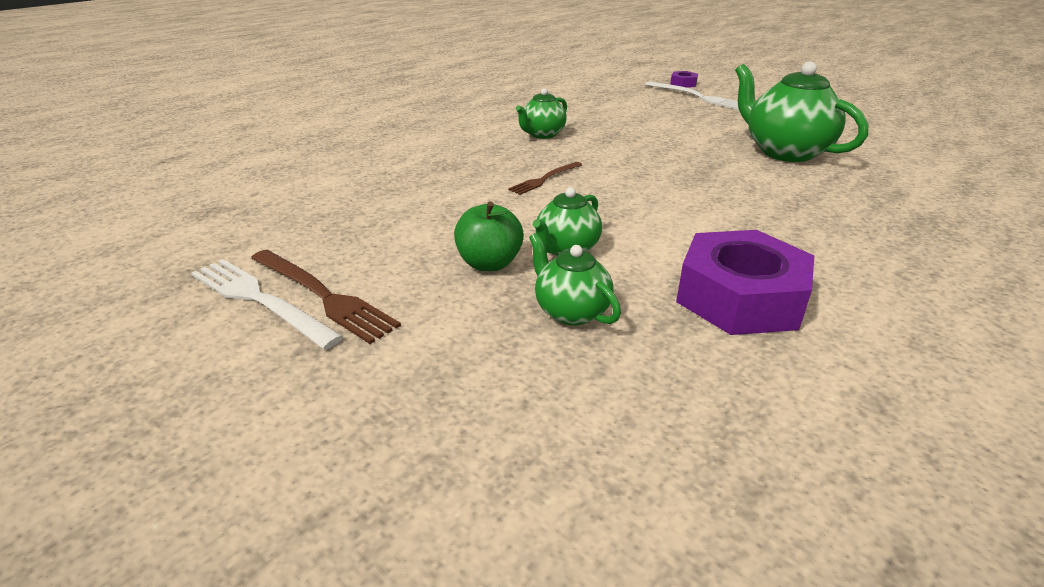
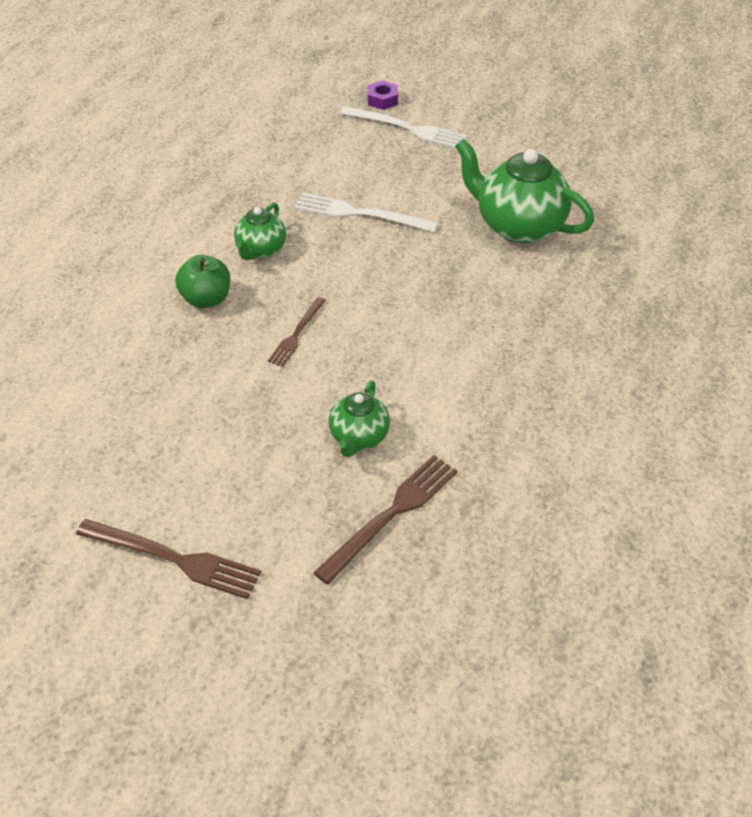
camera: 20 degrees left, 15 degrees up
white fork [191,259,344,350] -> white fork moved to [295,193,438,232]
green apple [454,202,524,271] -> green apple moved to [175,255,230,308]
green teapot [529,233,621,326] -> brown fork [313,455,458,585]
purple nut [676,230,814,335] -> none

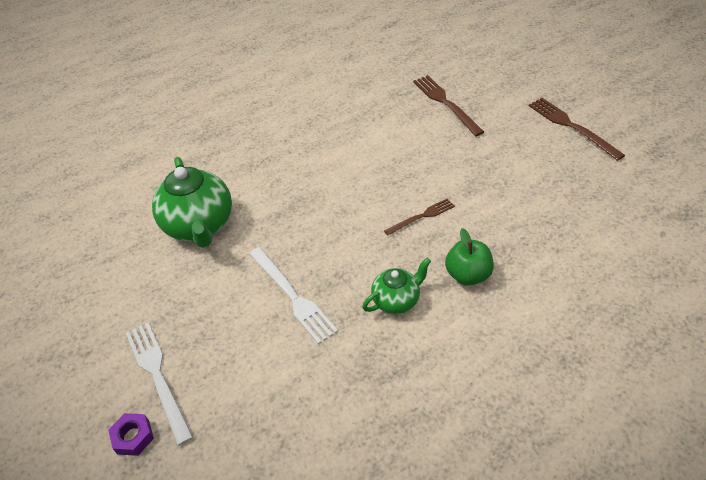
camera: 140 degrees left, 0 degrees up
brown fork [313,455,458,585] -> brown fork turned 75 degrees clockwise [413,75,484,136]
green teapot [329,381,390,457] -> none

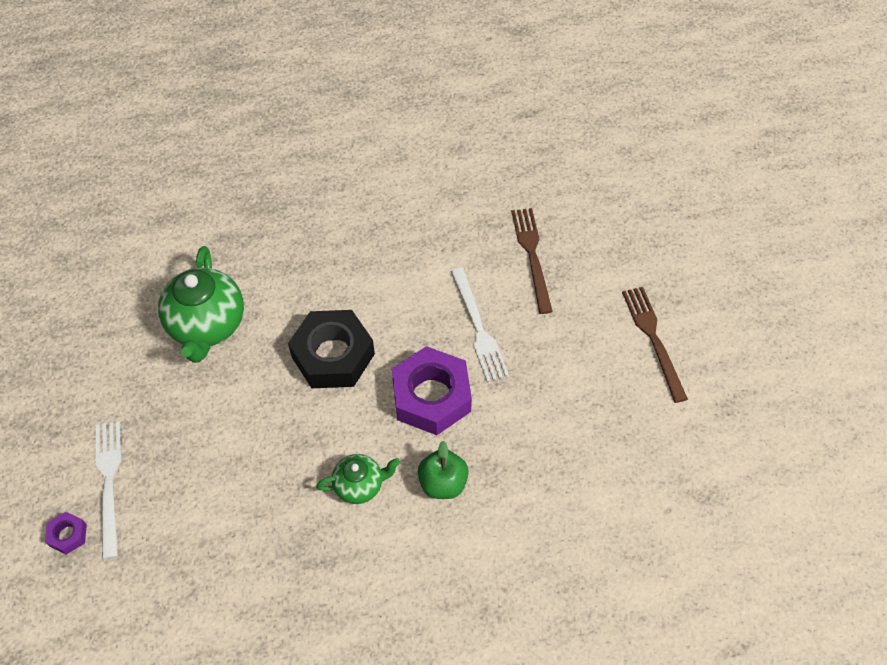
camera: 15 degrees right, 10 degrees up
white fork [249,247,338,344] -> white fork moved to [451,268,509,382]
brown fork [384,198,455,236] -> purple nut [392,346,472,435]
none -> black nut [288,310,375,388]

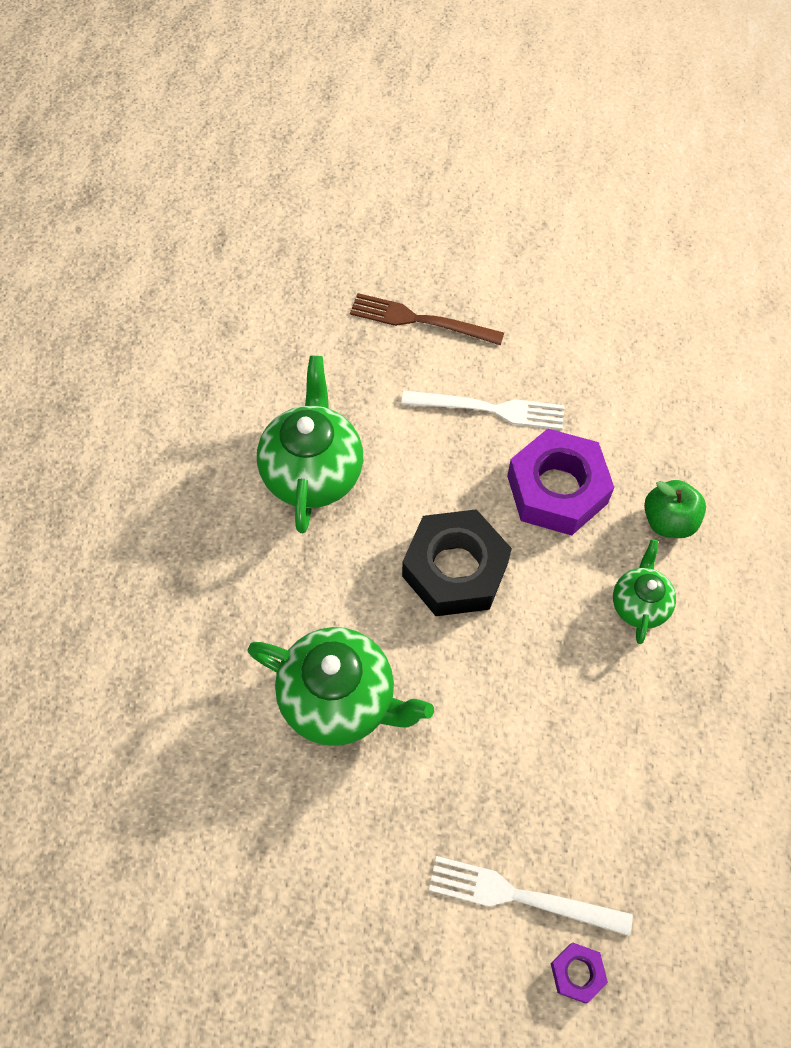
camera: 65 degrees left, 5 degrees up
brown fork [622,287,688,403] -> none
none -> green teapot [257,356,363,533]

